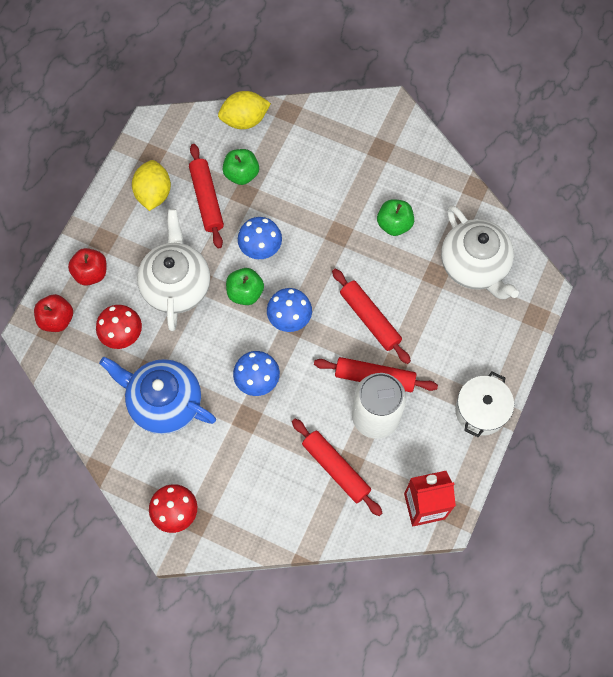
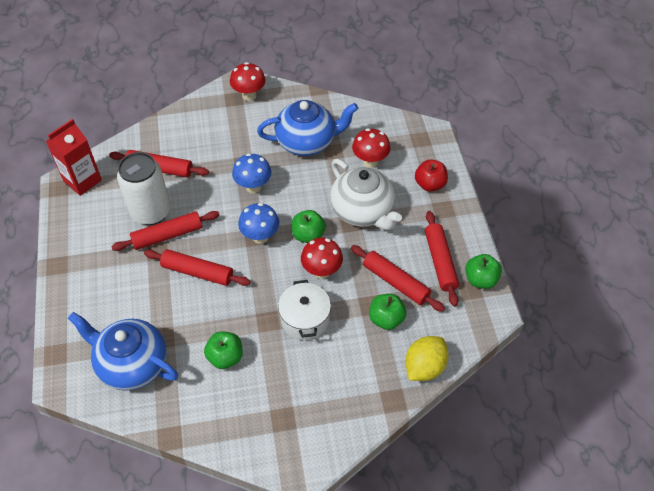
camera: 145 degrees right, 15 degrees down
red apple [34,294,73,332] -> none
yellow lemon [132,160,171,211] -> red rolling pin [425,211,459,306]
blue mushroom [238,217,282,259] -> red mushroom [301,238,343,279]
white teapot [441,205,519,299] -> blue teapot [68,312,178,391]
white pot [455,372,514,437] -> white pot moved to [278,280,331,340]
none -> green apple [465,254,502,289]

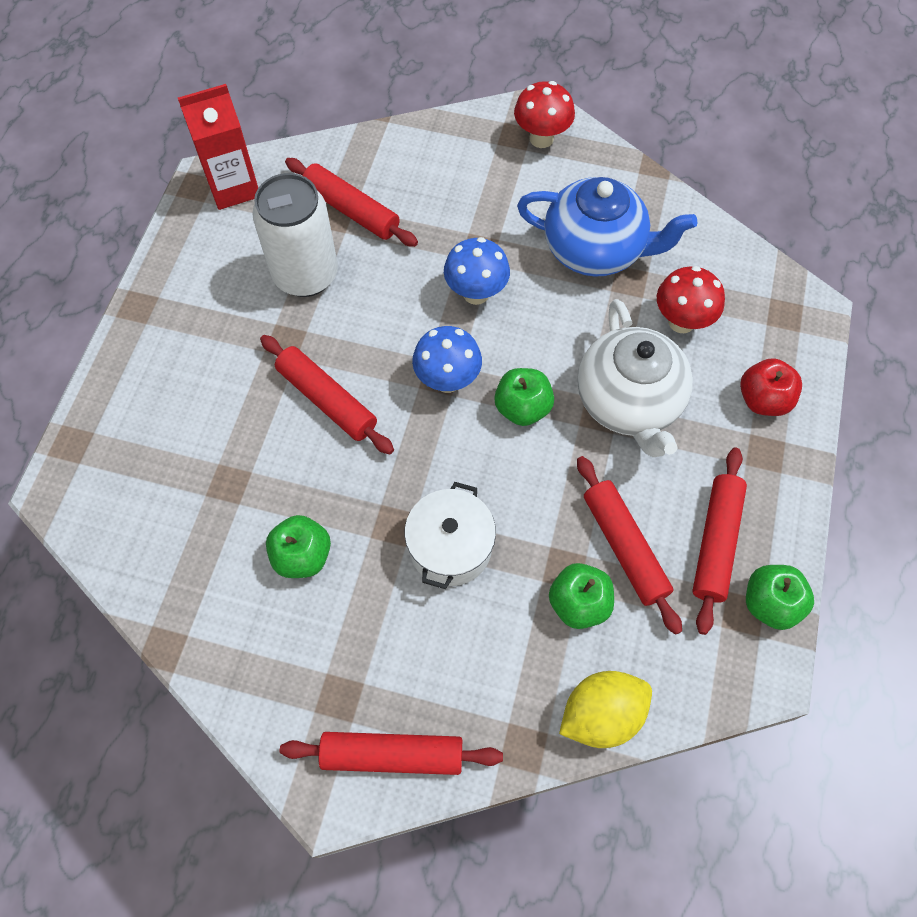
camera: 25 degrees right, 10 degrees up
blue teapot [68,312,178,391] -> none
red rolling pin [111,211,219,251] -> red rolling pin moved to [280,732,503,775]
red mushroom [301,238,343,279] -> none

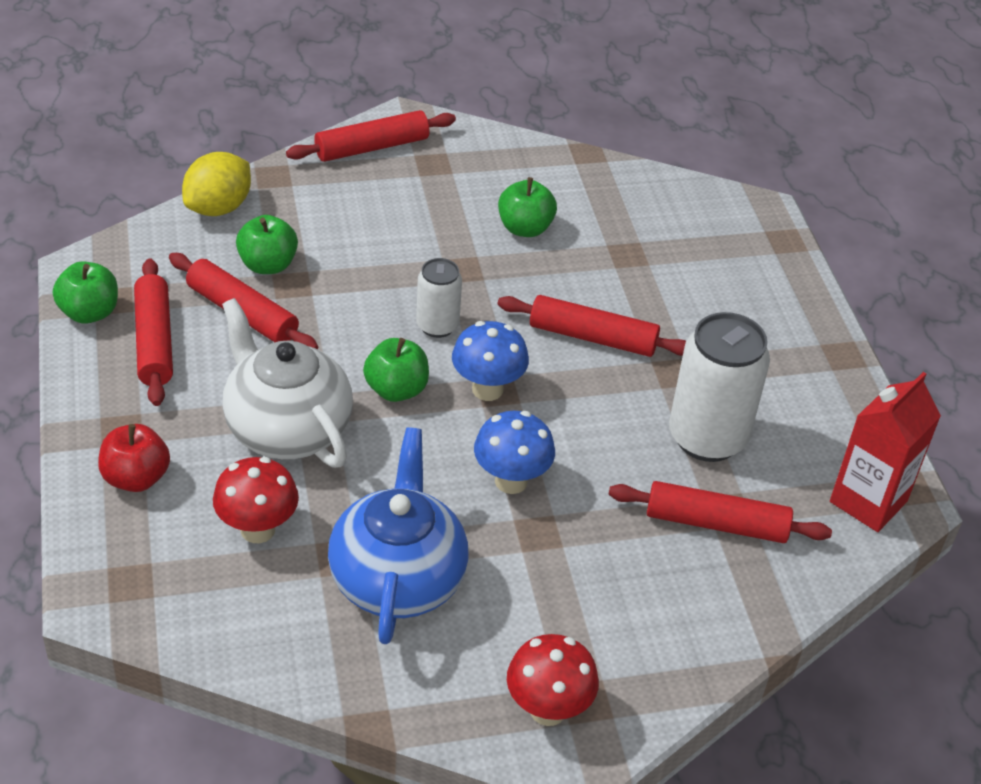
camera: 150 degrees right, 20 degrees down
white pot [404,482,496,589] -> none
blue teapot [517,177,697,277] -> blue teapot turned 105 degrees clockwise [328,428,469,644]
none -> white can [416,258,462,338]

